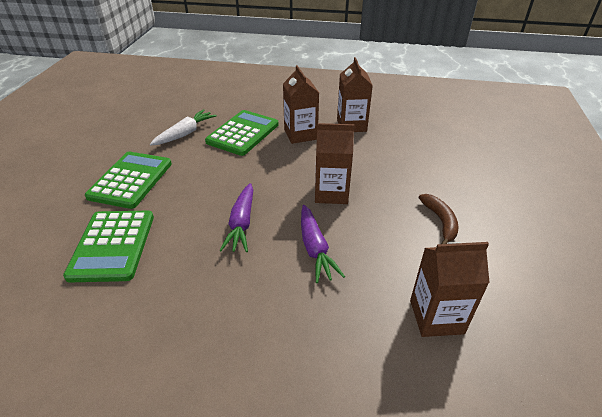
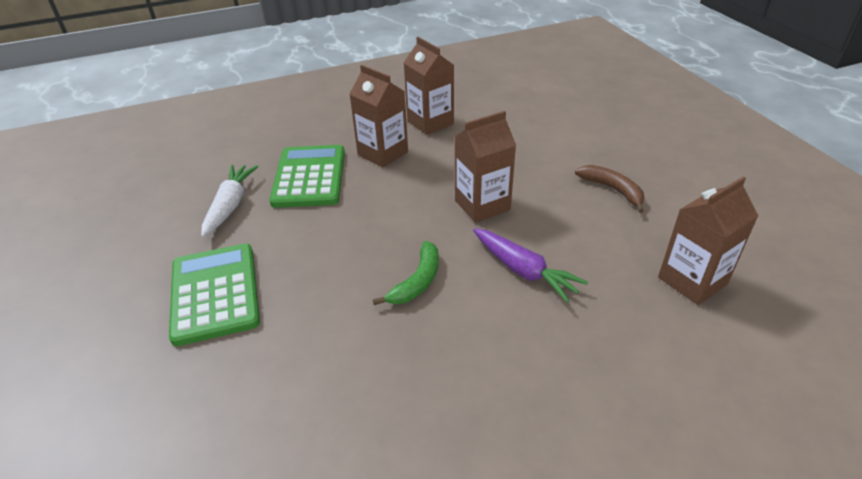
camera: 30 degrees left, 0 degrees up
green calculator [63,211,154,282] -> none
purple carrot [219,183,253,252] -> green banana [373,241,439,305]

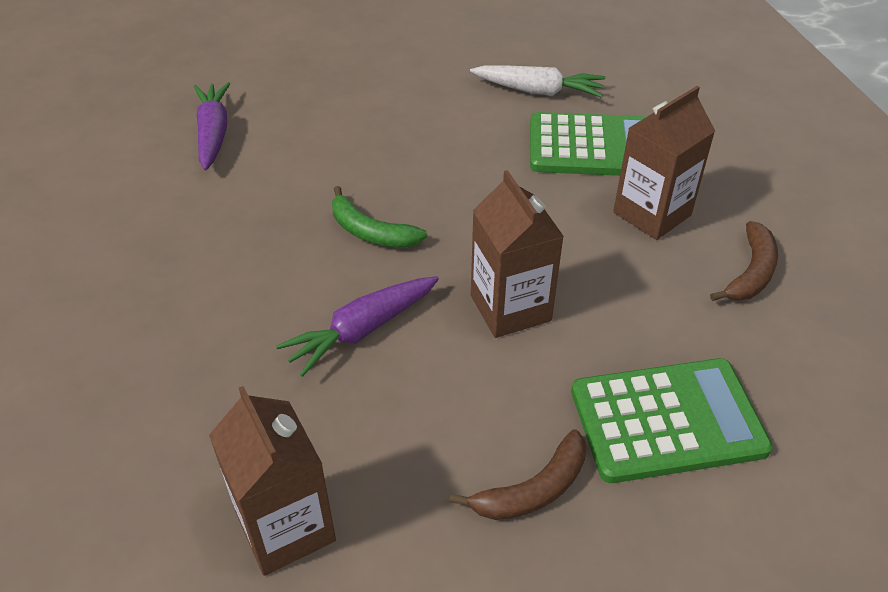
camera: 95 degrees right, 5 degrees up
green calculator [169,243,260,346] -> green calculator moved to [571,358,773,483]
brown carton [404,37,454,135] -> brown banana [710,221,778,301]
none -> purple carrot [194,82,231,170]

